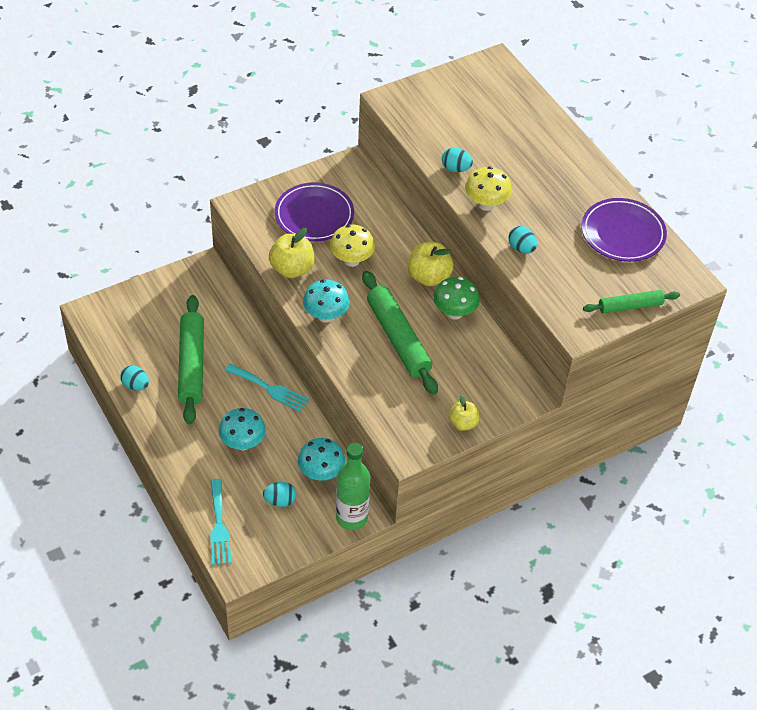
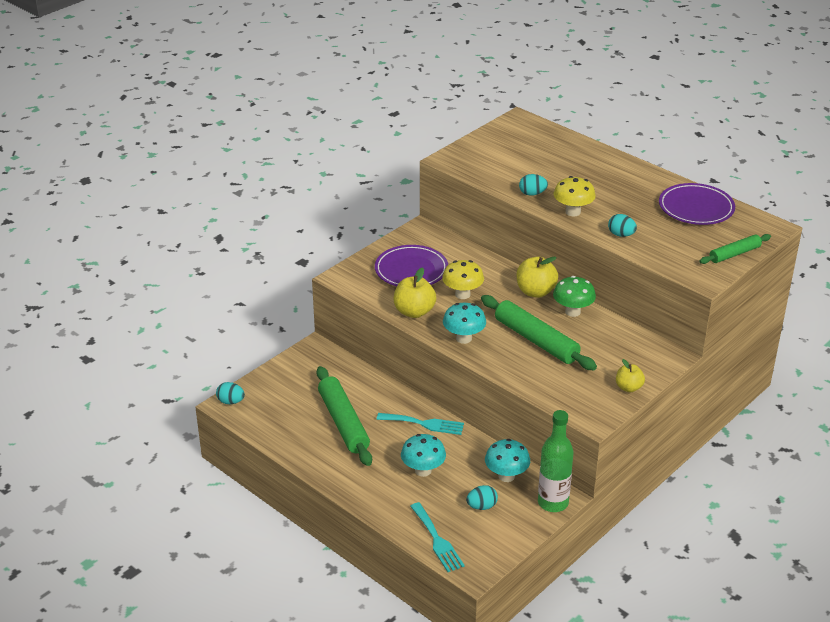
camera: 15 degrees left, 15 degrees down
turquoise egg [120,365,149,391] -> turquoise egg moved to [216,382,245,404]

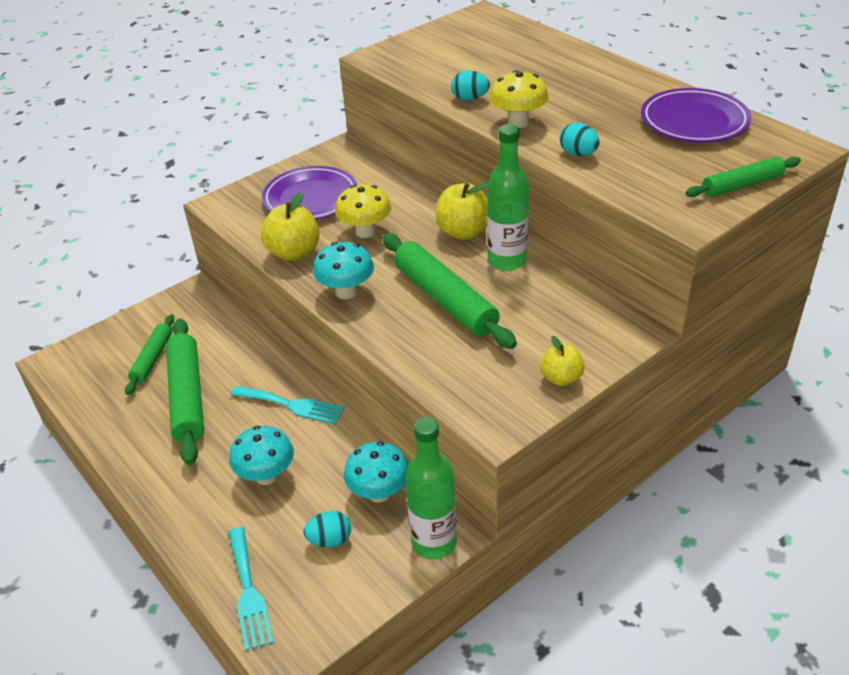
camera: 10 degrees right, 5 degrees up
turquoise egg [216,382,245,404] -> none
green mushroom [553,276,596,317] -> green bottle [487,124,529,271]
none -> green rolling pin [125,314,174,395]

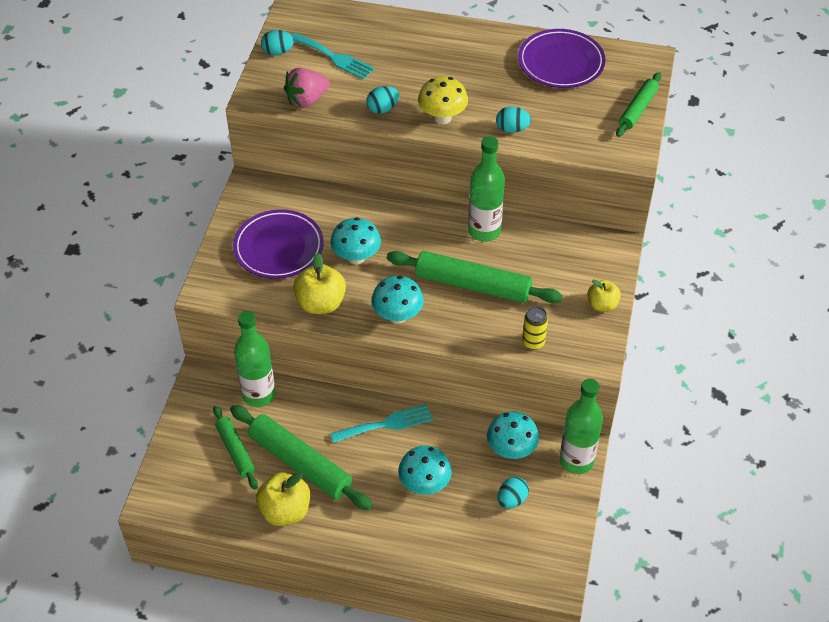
camera: 40 degrees left, 10 degrees up
turquoise fork [229,527,274,651] -> turquoise fork moved to [292,33,375,80]
yellow mushroom [335,185,391,238] -> turquoise mushroom [330,217,381,264]
yellow apple [436,183,488,240] -> yellow apple moved to [256,472,310,526]
none -> green bottle [234,311,276,407]
none -> turquoise egg [261,30,294,55]
none -> pink strawberry [284,68,329,108]
none -> yellow can [522,306,548,350]

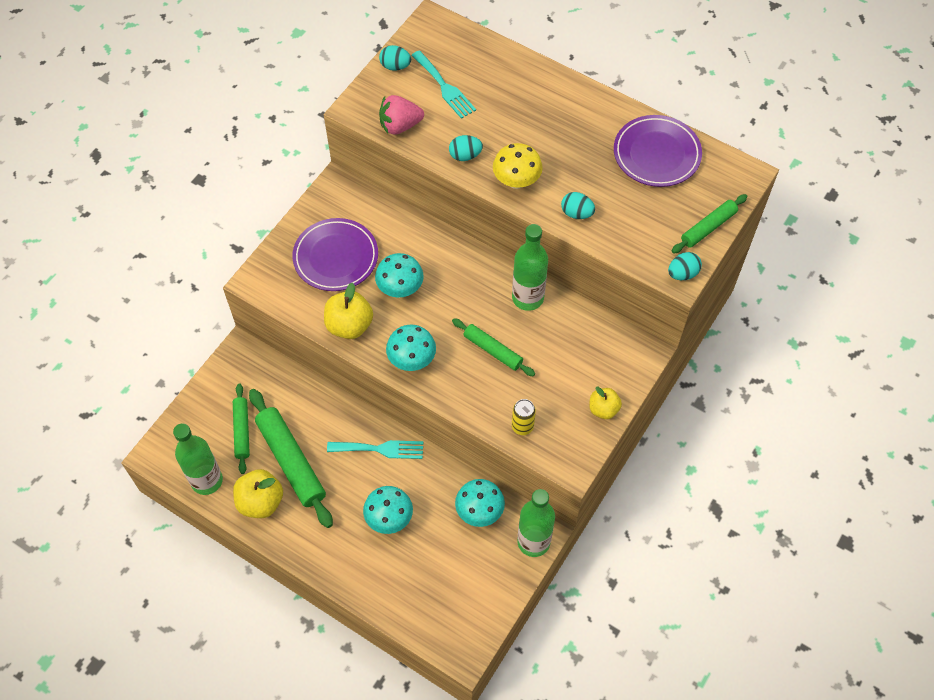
camera: 20 degrees right, 10 degrees up
green bottle [234,311,276,407] -> green bottle moved to [173,424,223,495]
green rolling pin [387,251,563,303] -> green rolling pin [452,318,535,376], size x0.58
turquoise egg [498,477,529,509] -> turquoise egg moved to [668,252,702,280]

